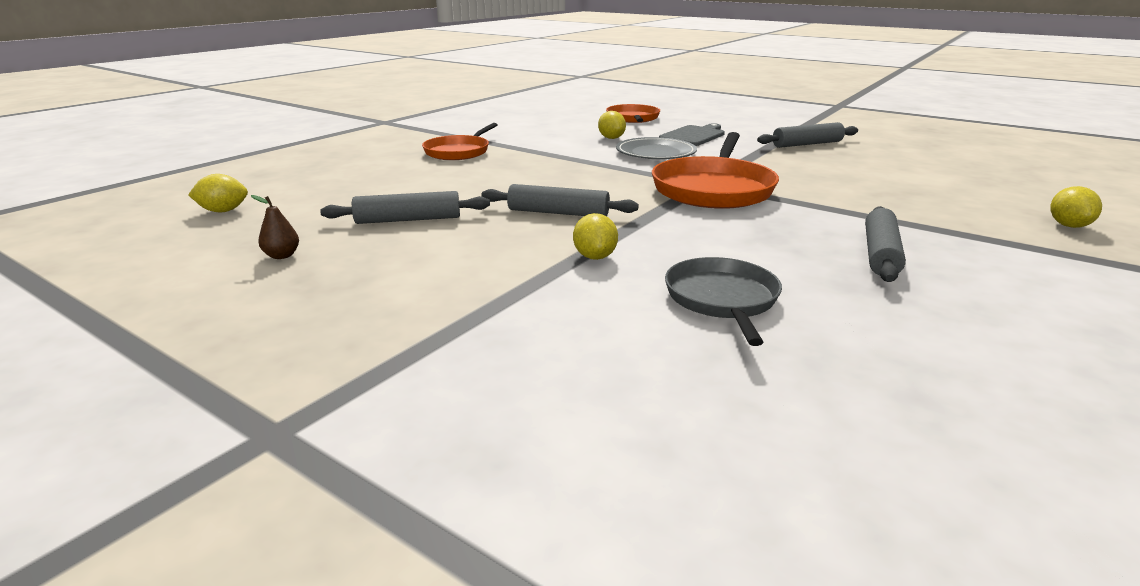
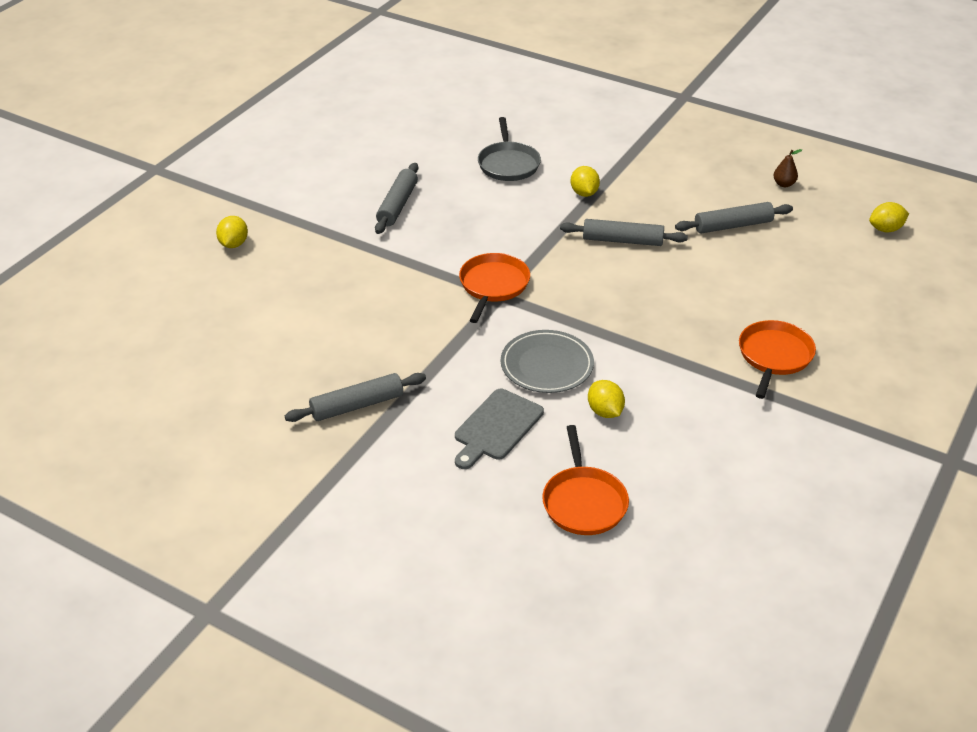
camera: 175 degrees right, 15 degrees up
orange pan [652,132,779,209] -> orange pan [459,253,530,323], size x0.64

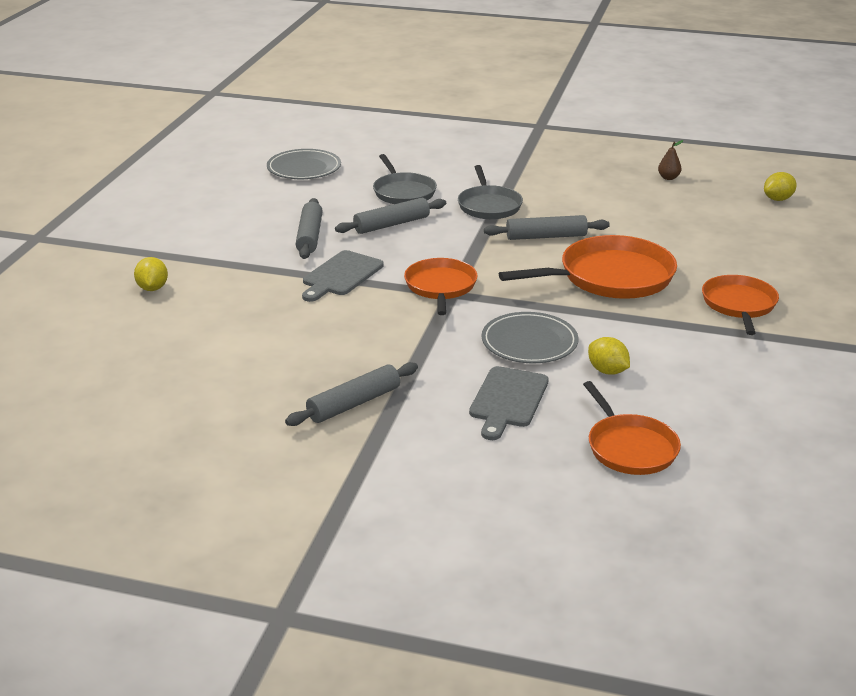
camera: 15 degrees left, 10 degrees down
yellow lemon [571,166,600,197] -> grey pan [458,165,523,219]
grey rolling pin [675,202,793,234] -> grey rolling pin moved to [335,198,446,234]
none -> grey plate [267,149,341,179]
none -> grey cutting board [302,250,384,302]
none -> orange pan [499,235,677,299]

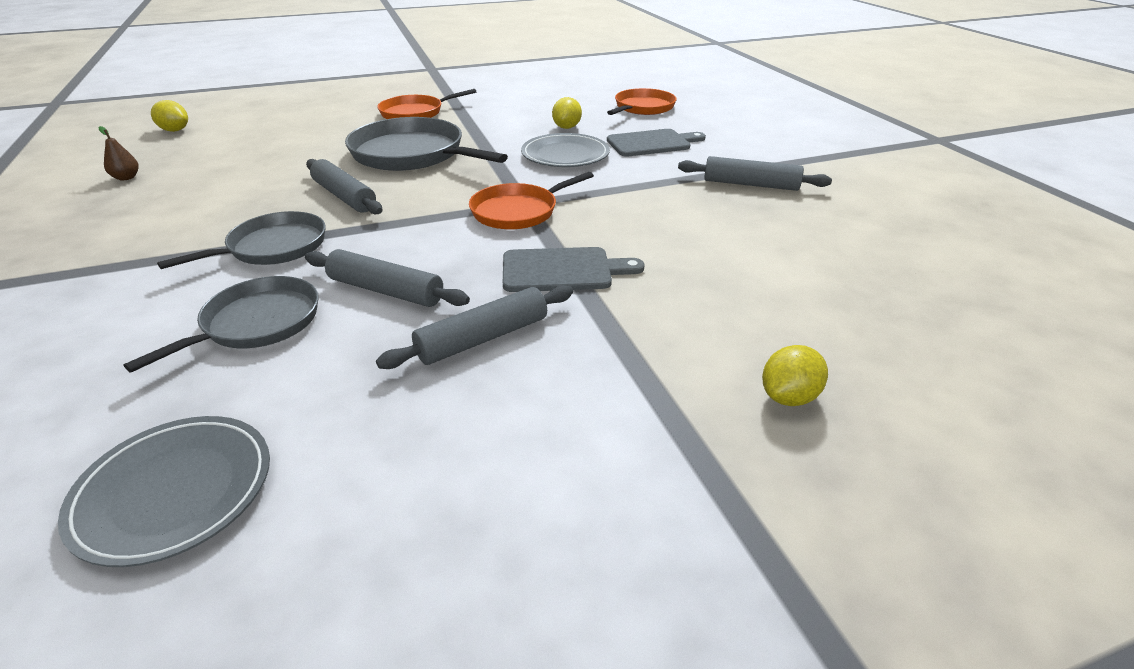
camera: 125 degrees left, 5 degrees up
orange pan [499,235,677,299] -> grey pan [345,117,508,171]

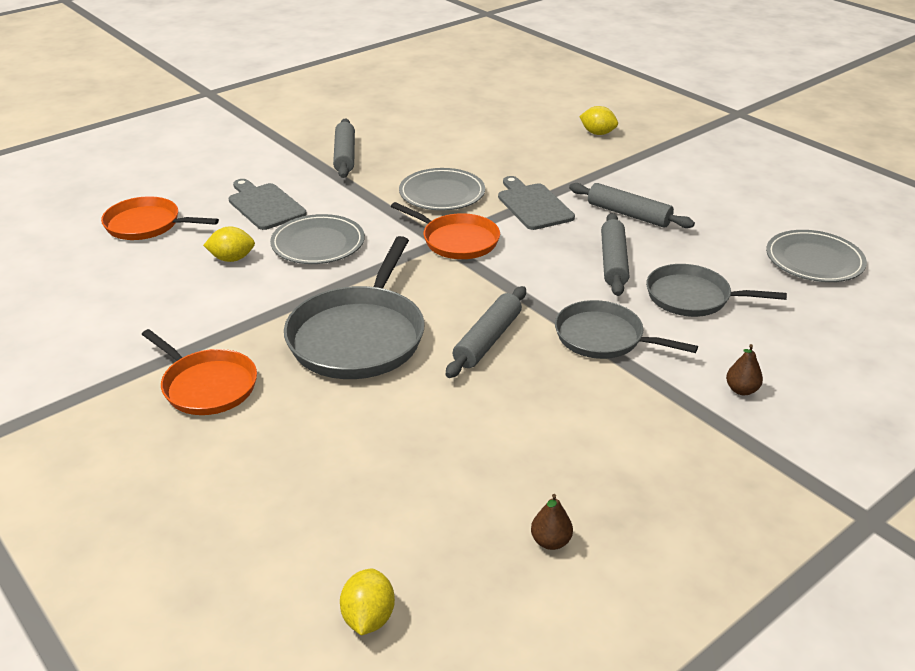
camera: 110 degrees left, 0 degrees up
none -> grey plate [399,168,485,211]
none -> brown pear [726,344,763,395]

